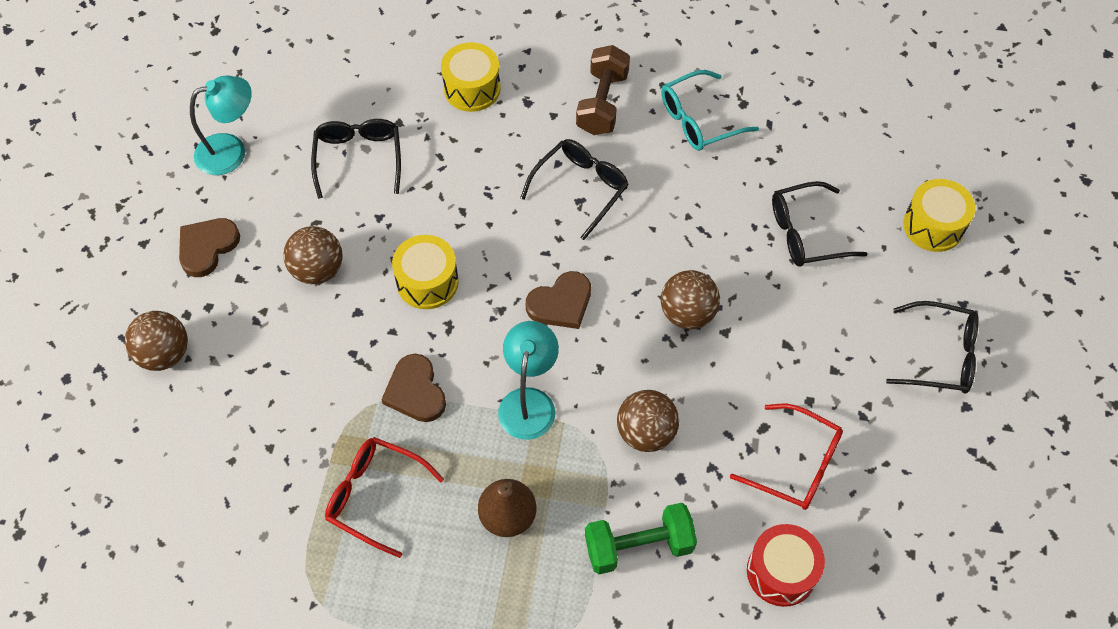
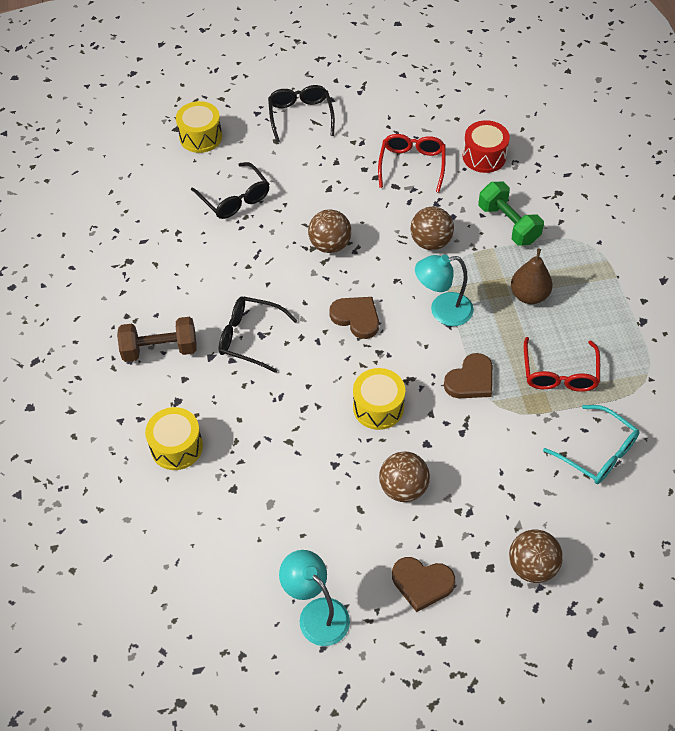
camera: 110 degrees left, 5 degrees down
black glasses [311,119,401,199] -> none
turquoise glasses [661,70,759,151] -> turquoise glasses moved to [543,405,639,484]

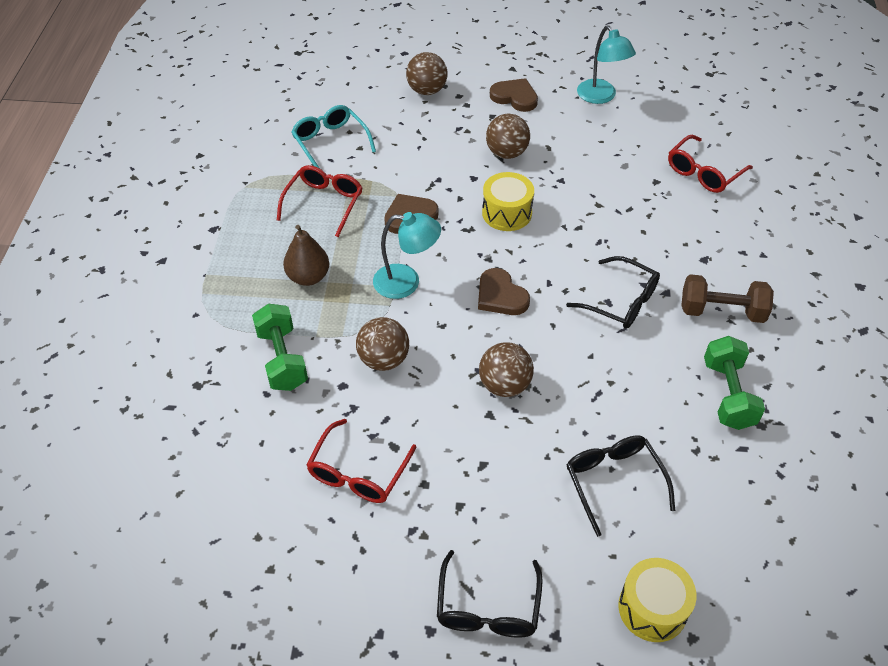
camera: 165 degrees left, 5 degrees down
yellow drum [145,407,203,470] -> none
red drum [463,120,510,173] -> none
none -> red glasses [668,135,753,193]
none -> green dumbbell [704,336,765,430]

